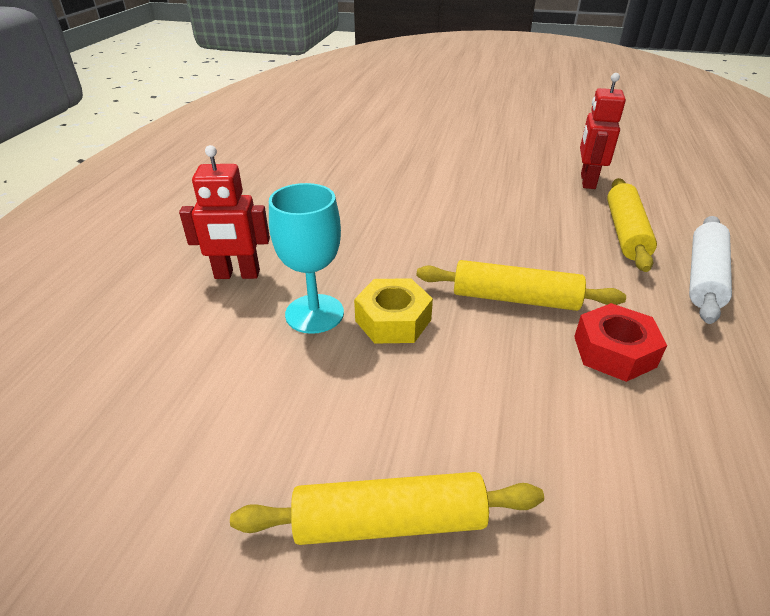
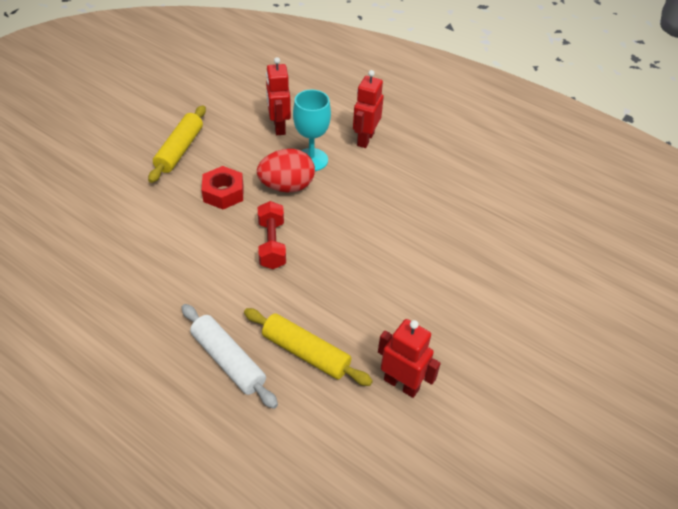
camera: 110 degrees right, 10 degrees up
yellow nut [354,278,433,343] -> red egg [257,149,315,192]
yellow rolling pin [417,260,626,311] -> red dumbbell [258,201,286,269]
red nut [574,303,667,382] -> red nut moved to [202,166,243,209]
none -> red robot [266,57,291,135]

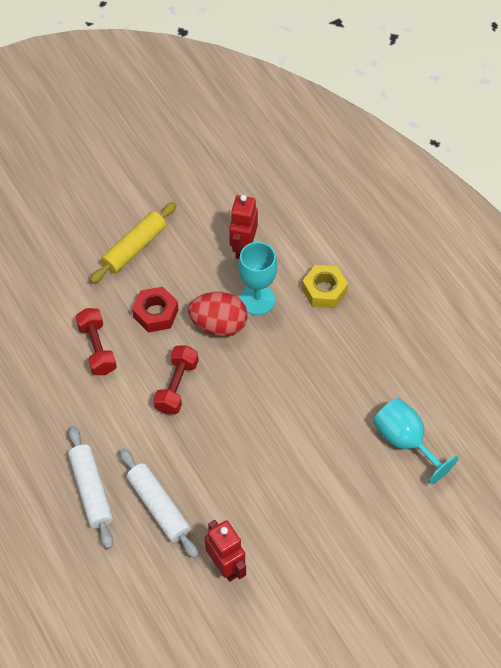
camera: 25 degrees right, 10 degrees up
yellow rolling pin [244,308,373,386] -> white rolling pin [119,449,199,559]
red robot [353,70,384,148] -> yellow nut [302,265,348,308]
none -> red dumbbell [75,308,117,375]
none -> turquoise goblet [373,398,458,484]

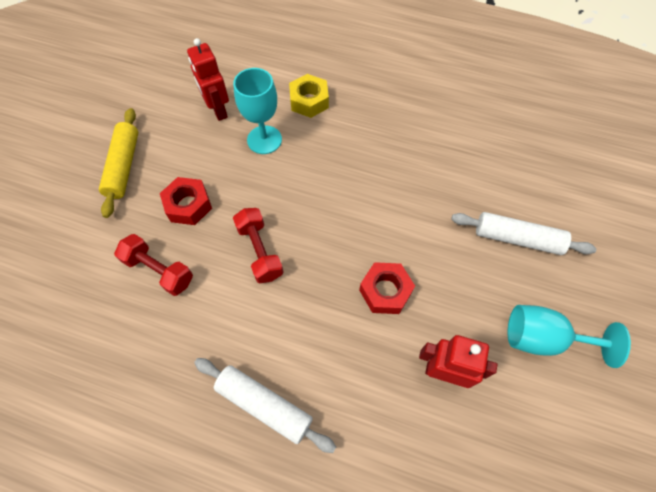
camera: 40 degrees left, 5 degrees up
white rolling pin [119,449,199,559] -> white rolling pin moved to [451,212,596,255]
red egg [188,292,248,337] -> none
turquoise goblet [373,398,458,484] -> turquoise goblet moved to [508,305,631,368]
none -> red nut [359,262,415,314]

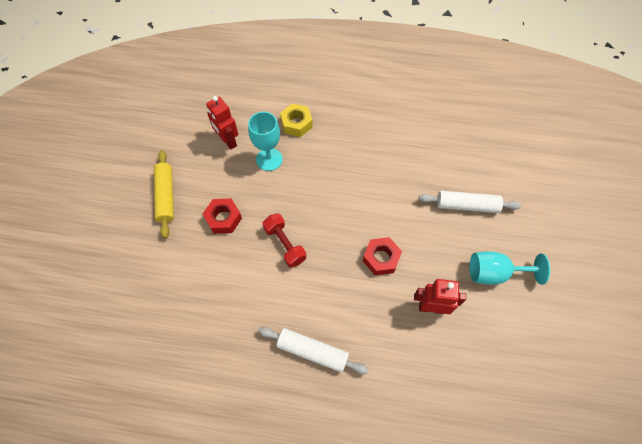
camera: 10 degrees left, 0 degrees up
red dumbbell [114,234,193,296] -> none

